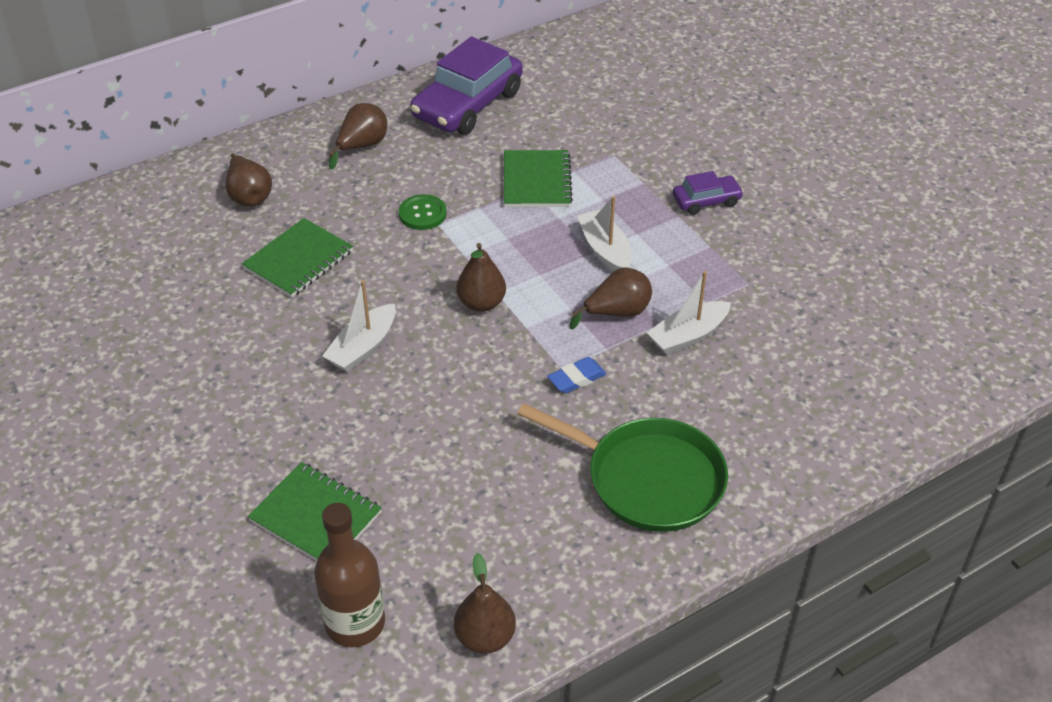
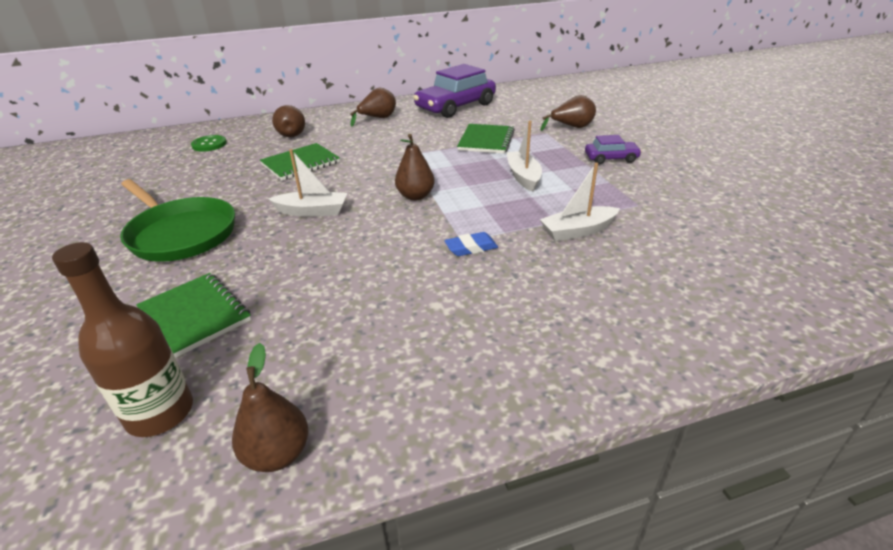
camera: 15 degrees right, 10 degrees down
white boat [322,280,396,372] -> white boat turned 135 degrees counterclockwise [268,149,347,217]
green button [399,194,447,230] -> green button moved to [191,135,227,152]
green pan [517,403,728,532] -> green pan moved to [120,179,235,262]
brown pear [569,268,652,329] -> brown pear moved to [541,95,596,131]

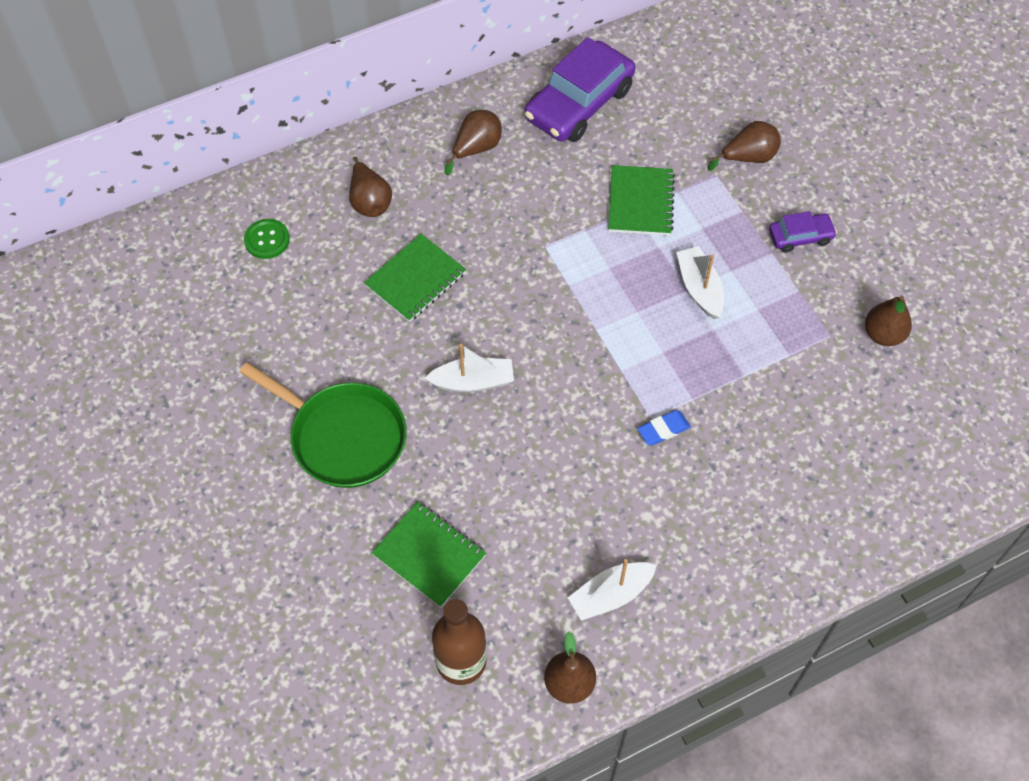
camera: 10 degrees left, 25 degrees up
brown pear [395,134,435,200] -> brown pear moved to [865,295,912,346]
white boat [540,163,620,241] -> white boat moved to [568,559,657,621]

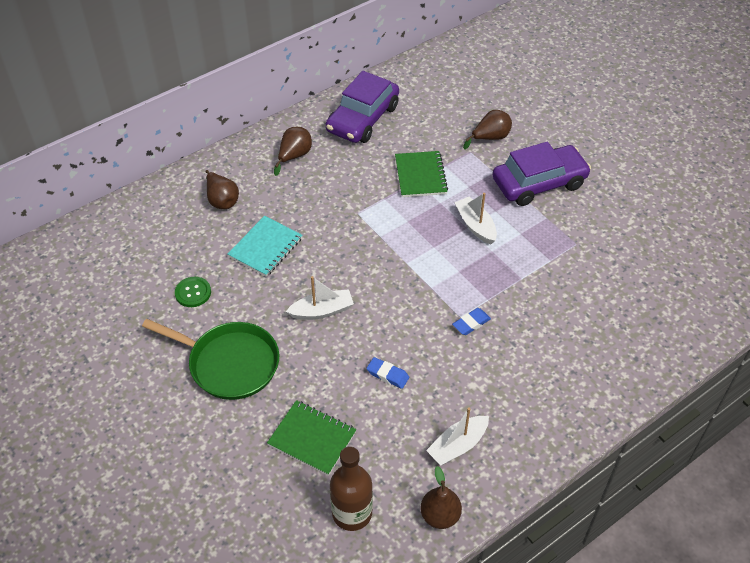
camera: 10 degrees left, 10 degrees down
green button [244,219,290,259] -> green button moved to [175,277,211,307]
green notebook [364,234,466,322] -> turquoise notebook [228,216,303,277]
purple car [769,211,837,253] -> purple car [492,142,591,206], size x2.02
brown pear [865,295,912,346] -> none
none -> blue eraser [367,357,409,389]

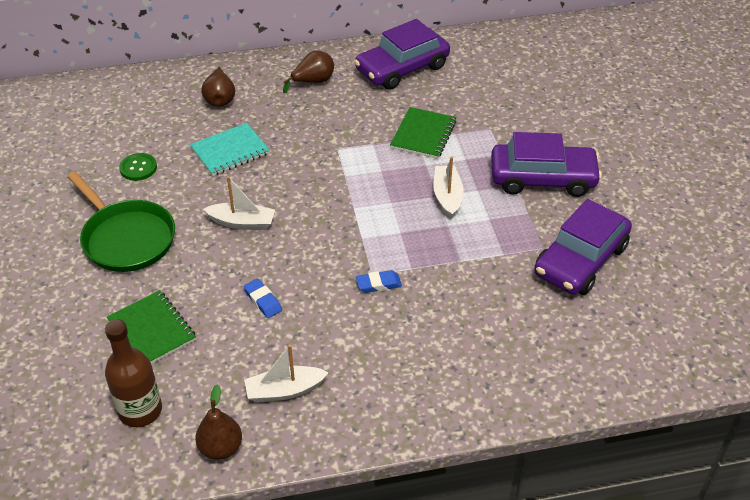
camera: 25 degrees right, 5 degrees down
brown pear [463,110,512,149] -> none
none -> purple car [534,199,632,295]

